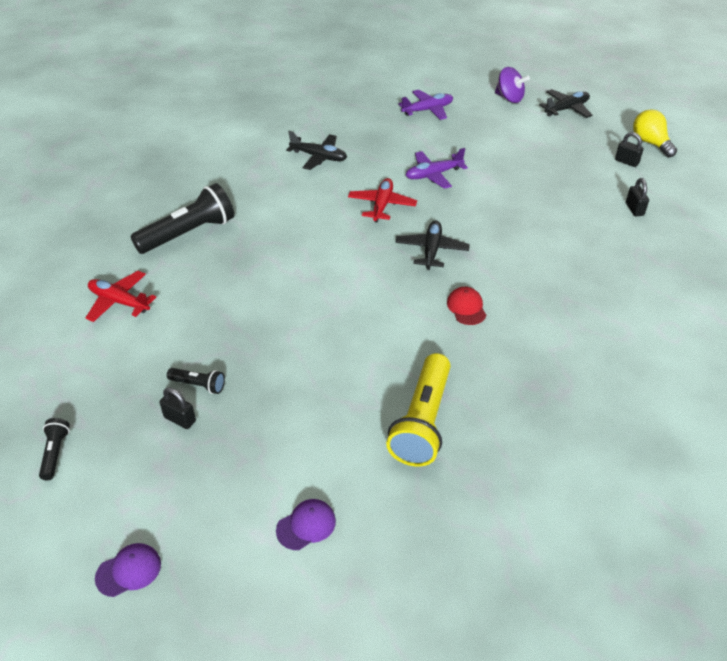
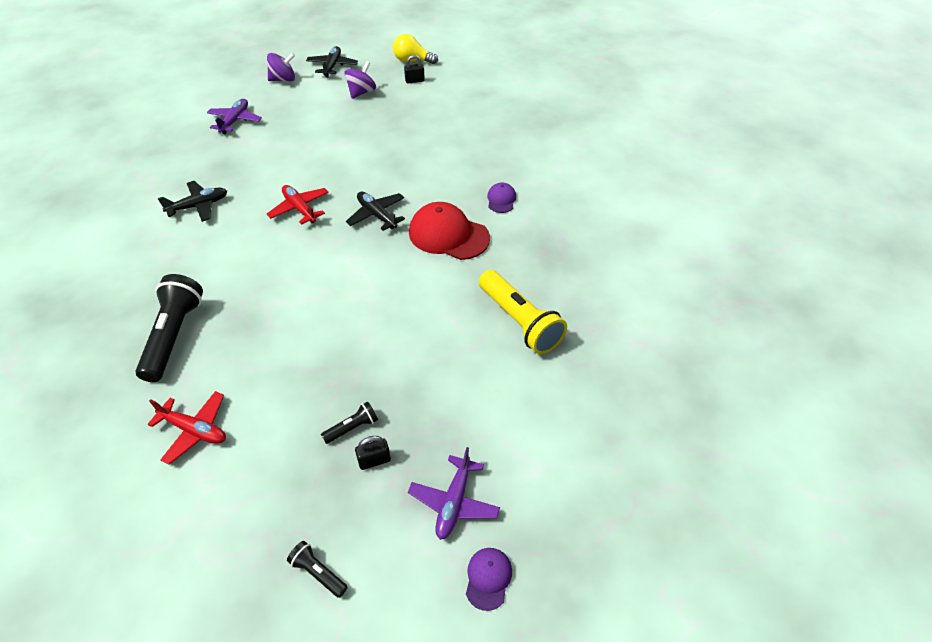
camera: 50 degrees left, 5 degrees up
red plane [86,271,156,322] -> red plane turned 135 degrees counterclockwise [147,391,226,465]
purple cap [276,499,336,550] -> purple cap moved to [487,183,516,213]
purple plane [406,148,468,189] -> purple plane moved to [408,447,500,540]
red cap [447,287,486,325] -> red cap [409,202,490,260], size x2.02
black padlock [626,178,649,216] -> none
none -> purple spinning top [344,61,376,99]

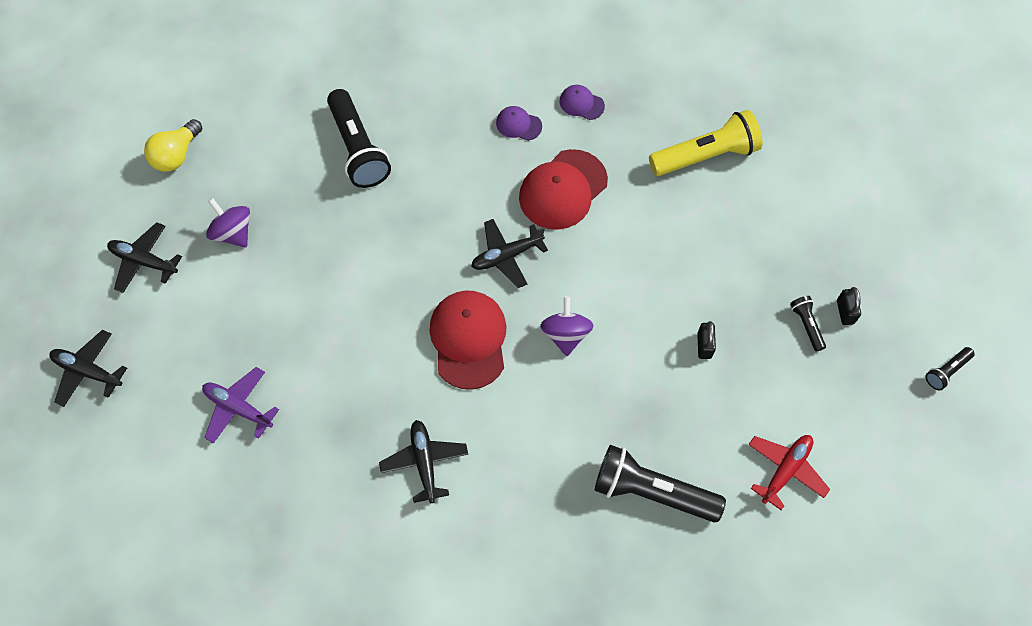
camera: 75 degrees left, 15 degrees up
purple spinning top [267,53,295,82] -> purple spinning top moved to [540,296,594,356]
red plane [267,185,329,225] -> red cap [429,291,507,390]
black padlock [404,55,425,83] -> black padlock moved to [697,321,716,359]
purple plane [408,447,500,540] -> none
purple cap [466,548,512,611] -> purple cap moved to [559,85,605,120]
none -> black plane [49,330,127,407]
none -> black flashlight [327,89,391,188]

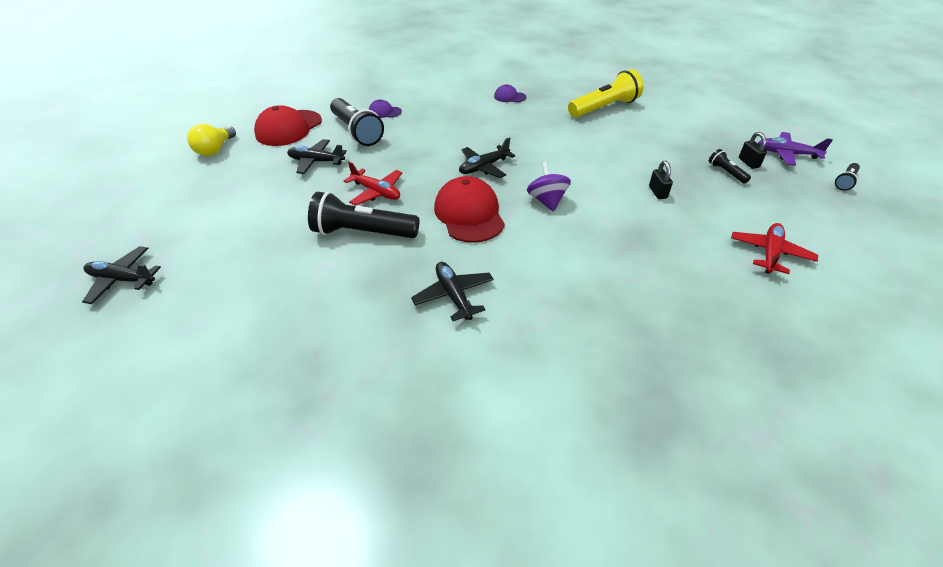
camera: 10 degrees left, 20 degrees down
black plane [107,222,182,293] -> black plane moved to [287,139,347,174]
purple plane [202,367,279,444] -> purple plane moved to [758,132,833,166]
purple spinning top [206,198,250,247] -> none
purple cap [496,106,542,141] -> purple cap moved to [368,99,402,118]
red cap [519,149,608,230] -> red cap moved to [254,105,322,146]
black flashlight [595,445,726,522] -> black flashlight moved to [308,192,419,238]
none -> red plane [343,162,402,206]

